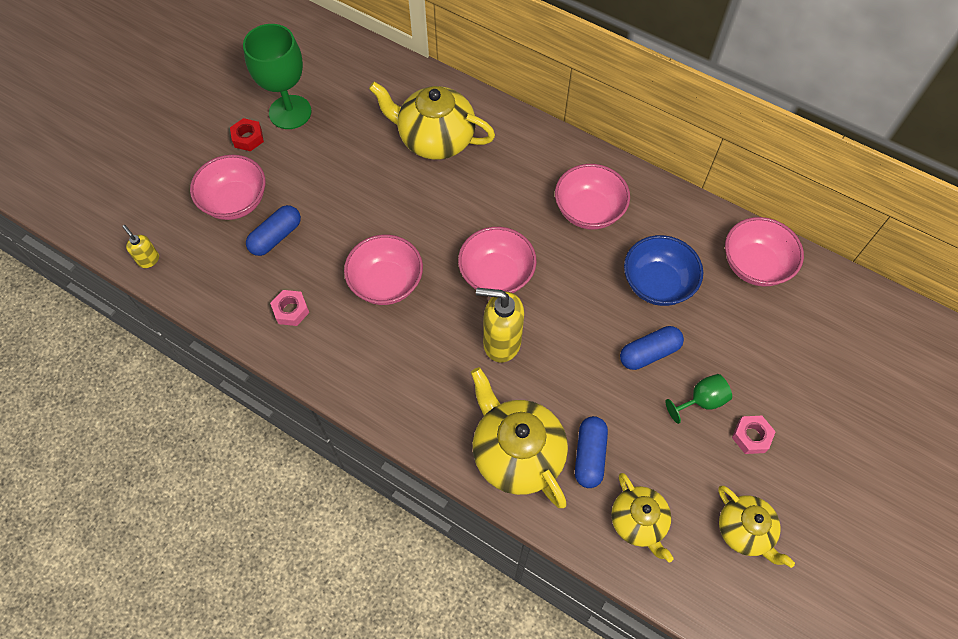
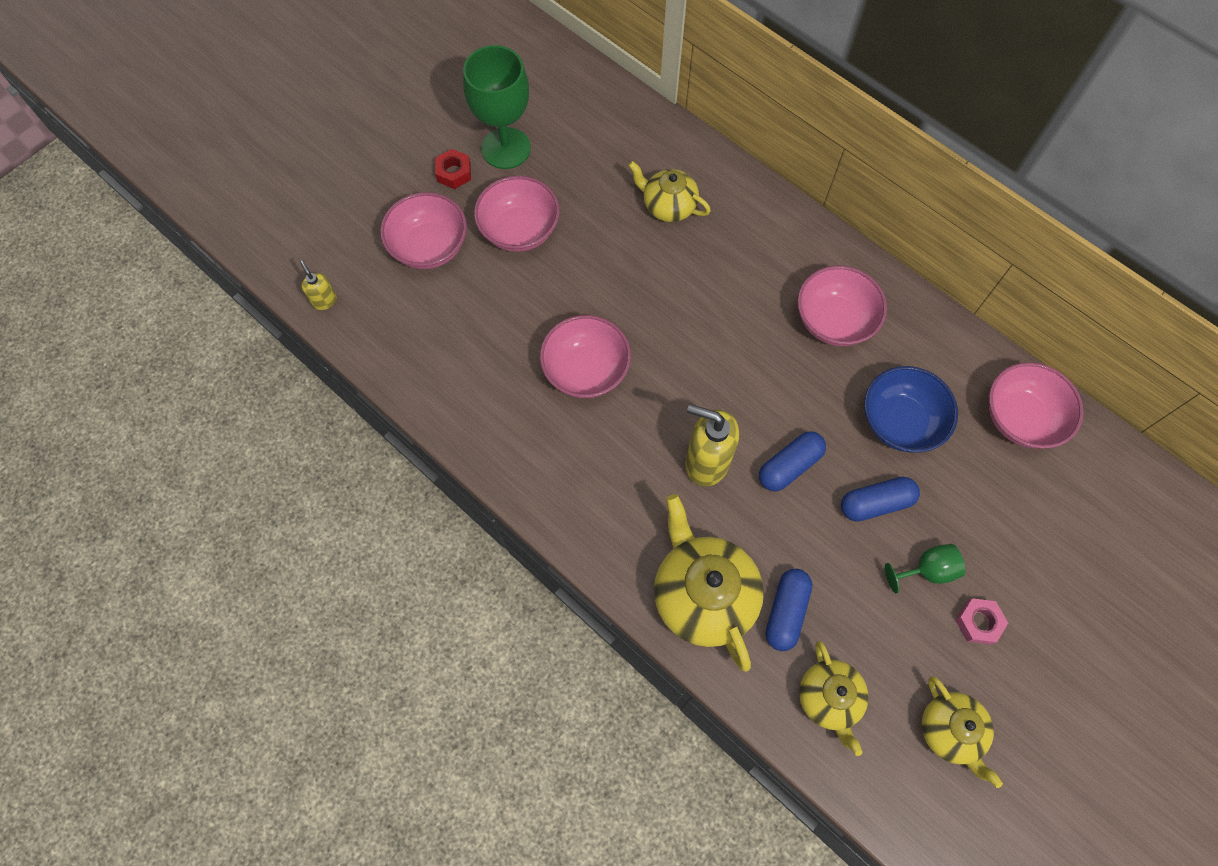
camera: 10 degrees right, 5 degrees up
blue capsule [246,205,301,256] -> blue capsule moved to [759,431,826,492]
pink nut [270,290,309,326] -> none
yellow teapot [369,82,495,160] -> yellow teapot [628,161,711,222], size x0.61
pink bowl [458,227,537,293] -> pink bowl moved to [474,176,560,252]

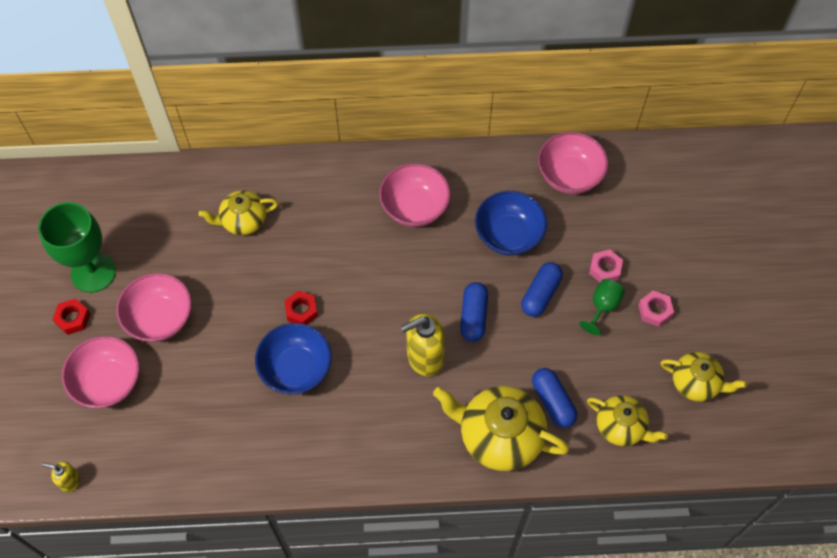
camera: 45 degrees left, 5 degrees down
pink bowl [540,315,631,398] -> blue bowl [255,323,332,394]
none -> red nut [284,291,318,325]
none -> pink nut [589,249,623,282]

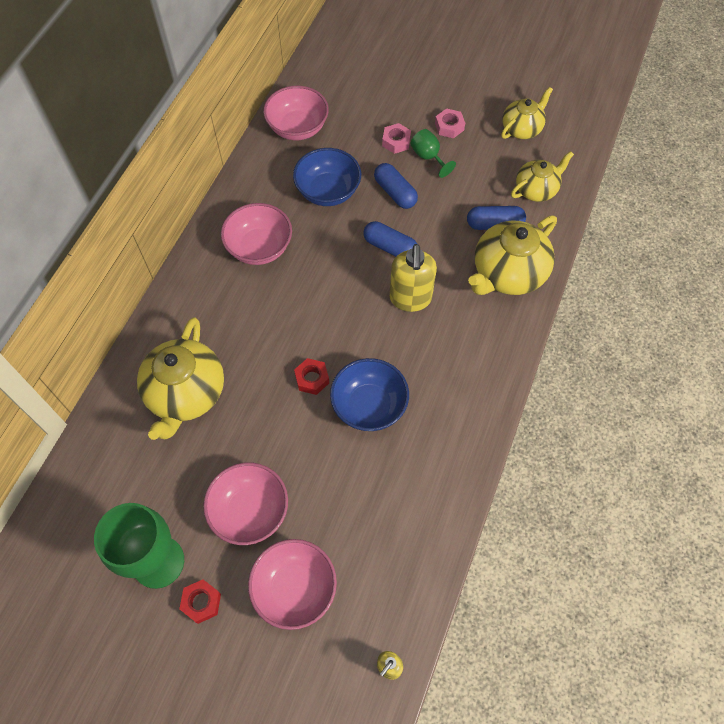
camera: 65 degrees left, 0 degrees up
yellow teapot [199,190,278,235] -> yellow teapot [137,317,224,440], size x1.64

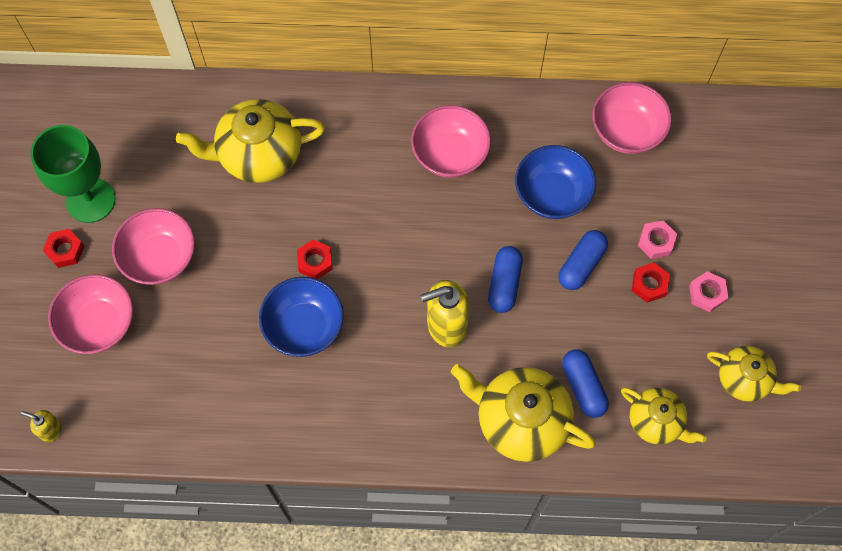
camera: 70 degrees right, 5 degrees up
green goblet [410,129,456,178] -> red nut [632,262,670,303]

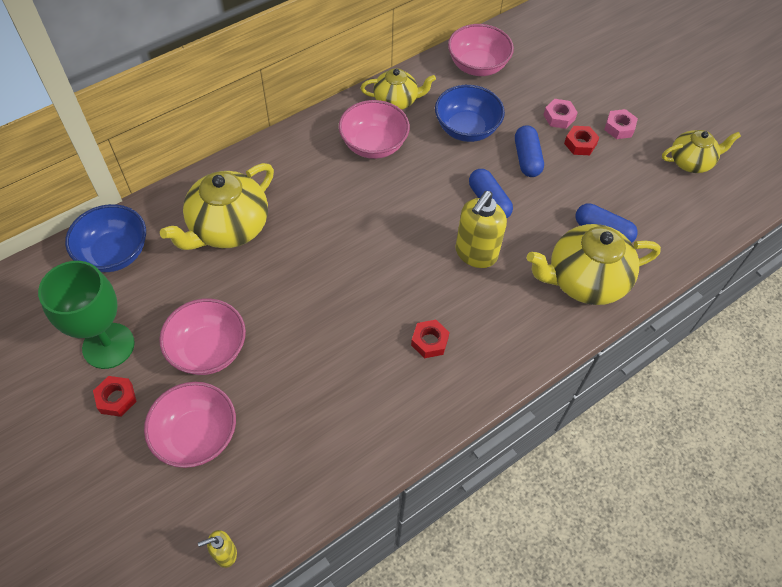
camera: 40 degrees left, 10 degrees down
blue bowl [259,277,344,357] -> blue bowl moved to [65,204,146,272]
red nut [297,240,333,279] -> red nut moved to [411,320,450,358]
yellow teapot [621,387,707,445] -> yellow teapot moved to [361,68,436,110]

